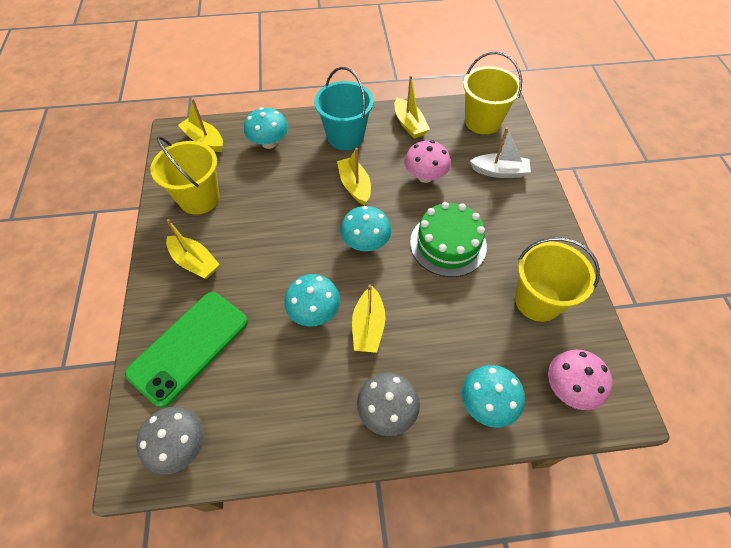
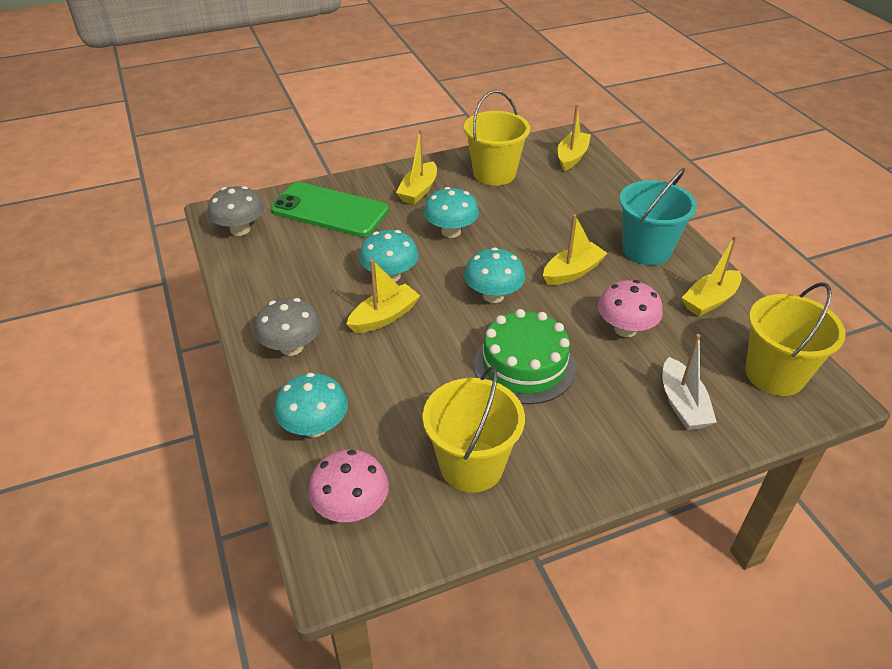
camera: 75 degrees right, 15 degrees down
turquoise mushroom [244,107,288,149] -> turquoise mushroom moved to [424,187,479,238]
yellow boat [352,285,385,353] -> yellow boat turned 150 degrees clockwise [347,259,420,333]

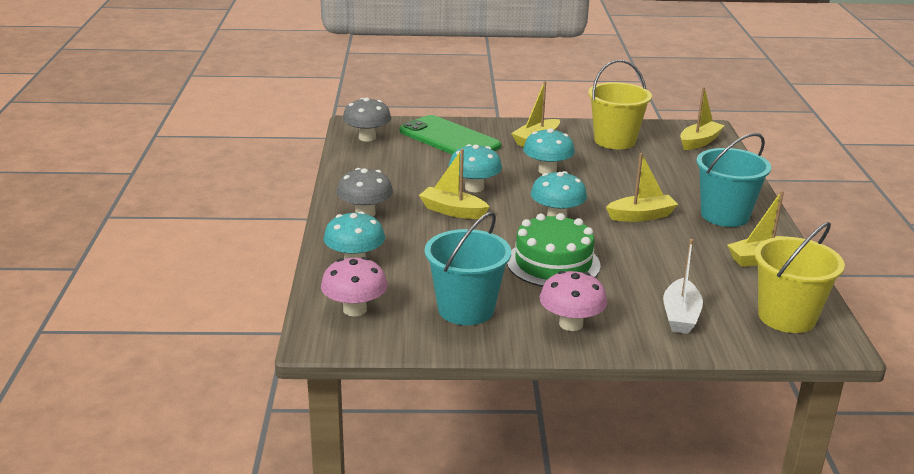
camera: 20 degrees right, 15 degrees down
yellow boat [347,259,420,333] -> yellow boat turned 135 degrees counterclockwise [419,149,489,219]
yellow bucket [422,366,525,493] -> turquoise bucket [425,212,511,325]
pink mushroom [598,280,663,337] -> pink mushroom moved to [540,271,607,331]

